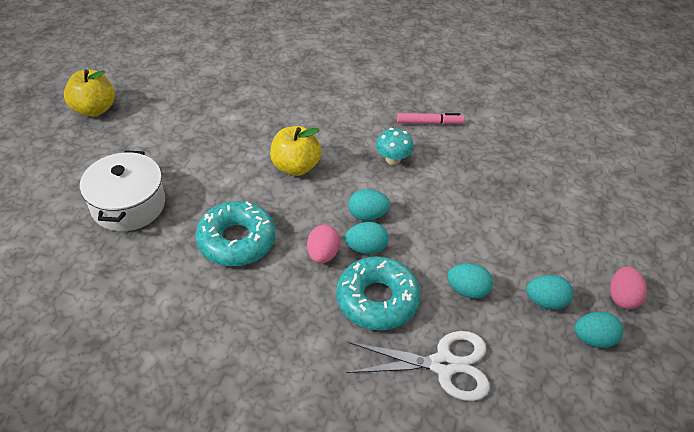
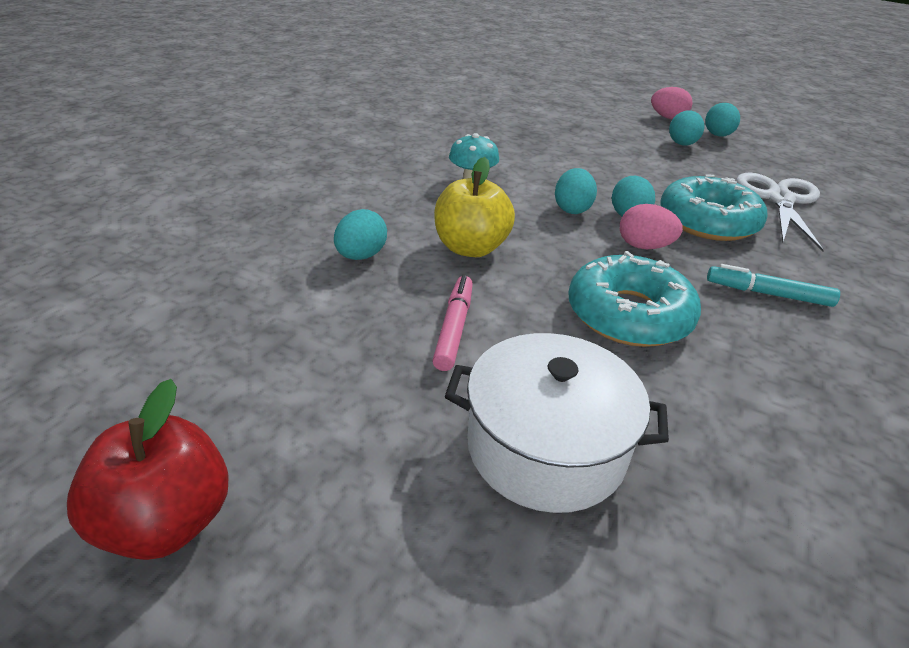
camera: 80 degrees left, 10 degrees down
yellow apple [64,70,115,117] -> red apple [67,379,229,560]
pink marker [397,113,464,125] -> pink marker moved to [432,275,473,371]
turquoise egg [447,263,493,299] -> turquoise egg moved to [334,209,387,260]
none -> turquoise marker [707,264,840,307]

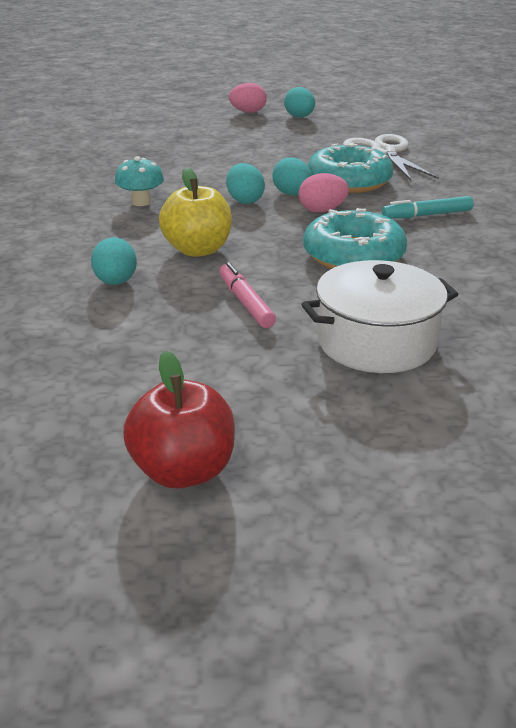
camera: 30 degrees left, 5 degrees down
turquoise egg [669,111,704,146] -> none

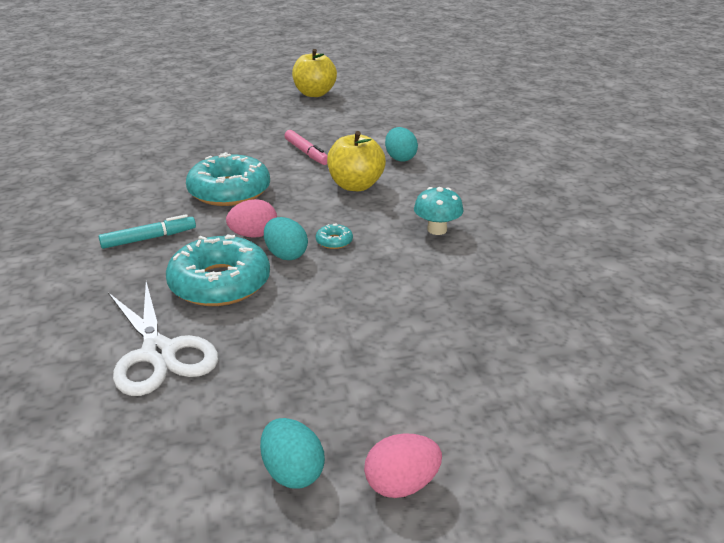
camera: 170 degrees right, 0 degrees up
red apple [123,350,235,489] -> yellow apple [292,49,337,97]
turquoise egg [226,163,265,204] -> turquoise donut [316,223,353,249]
white pot [301,260,458,373] -> none

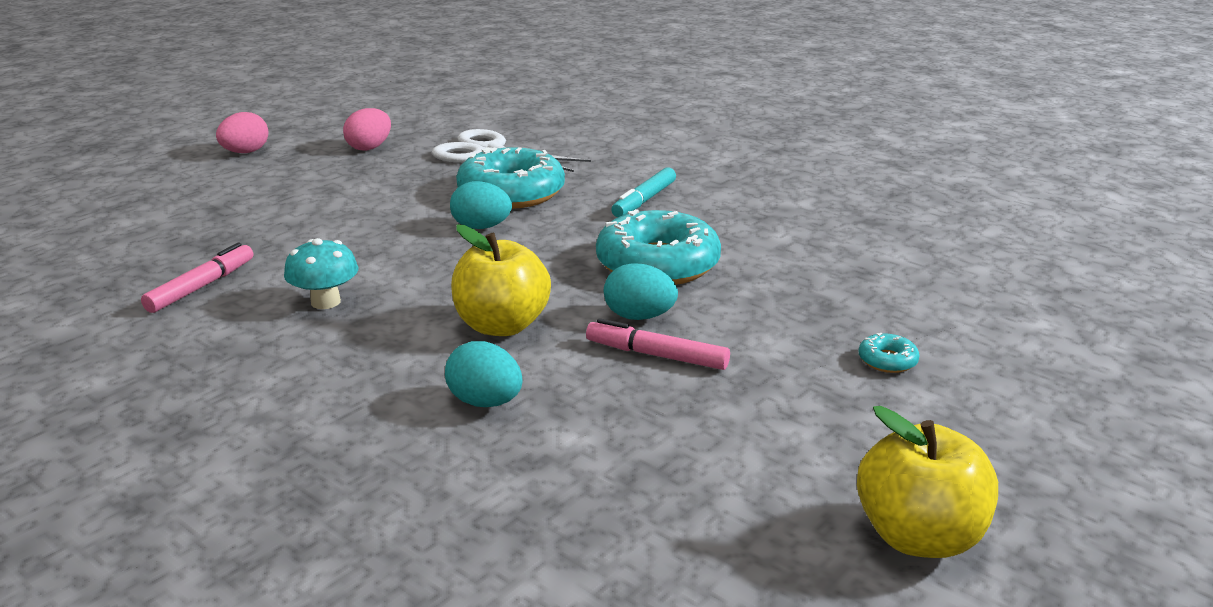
camera: 145 degrees right, 5 degrees down
pink egg [226,199,277,238] -> pink egg moved to [343,108,391,151]
turquoise egg [260,418,325,489] -> turquoise egg moved to [604,263,678,320]
turquoise donut [316,223,353,249] -> turquoise donut moved to [859,333,920,373]
none -> pink marker [141,243,253,313]

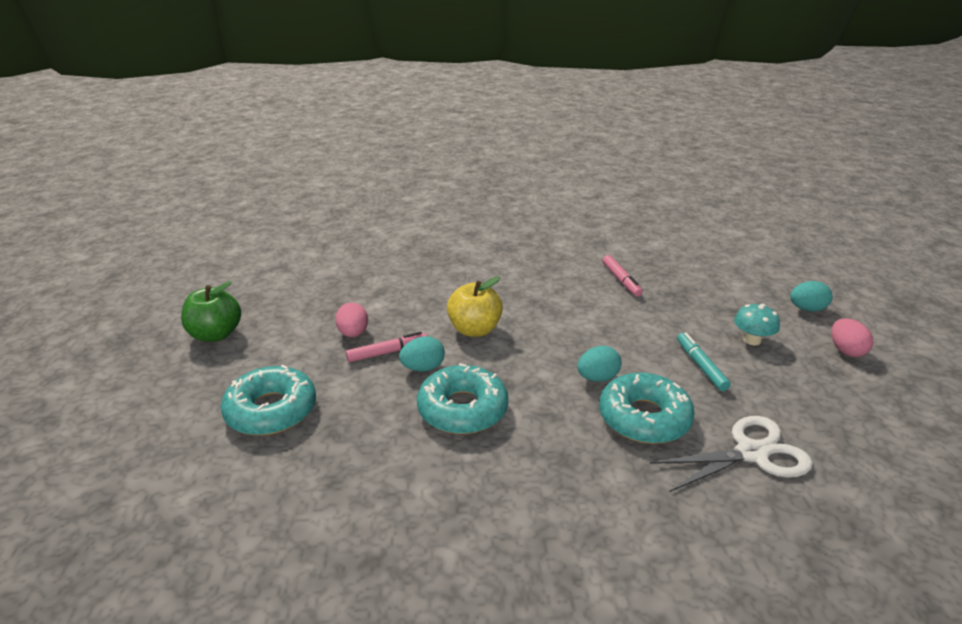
camera: 135 degrees right, 5 degrees up
turquoise mushroom [284,238,359,309] -> turquoise mushroom moved to [734,304,780,345]
pink egg [343,108,391,151] -> pink egg moved to [335,303,368,337]
turquoise egg [445,341,523,407] -> turquoise egg moved to [790,281,833,312]
turquoise marker [611,167,676,217] -> turquoise marker moved to [677,333,731,391]
yellow apple [857,406,998,558] -> green apple [181,281,241,342]
turquoise donut [859,333,920,373] -> turquoise donut [221,365,316,436], size x2.49

